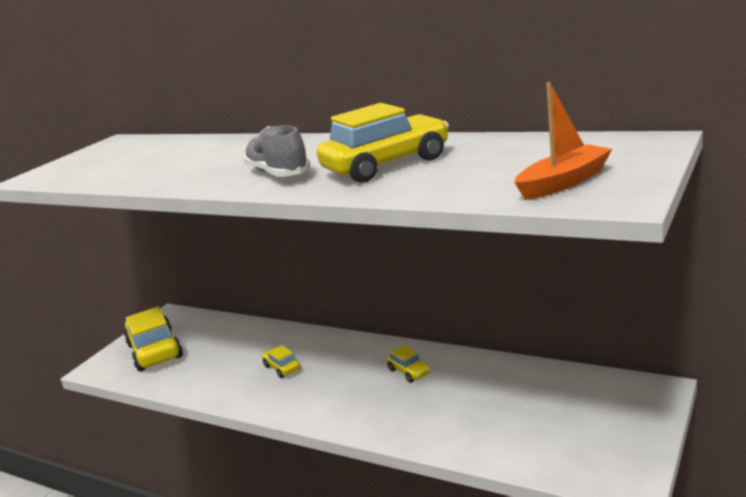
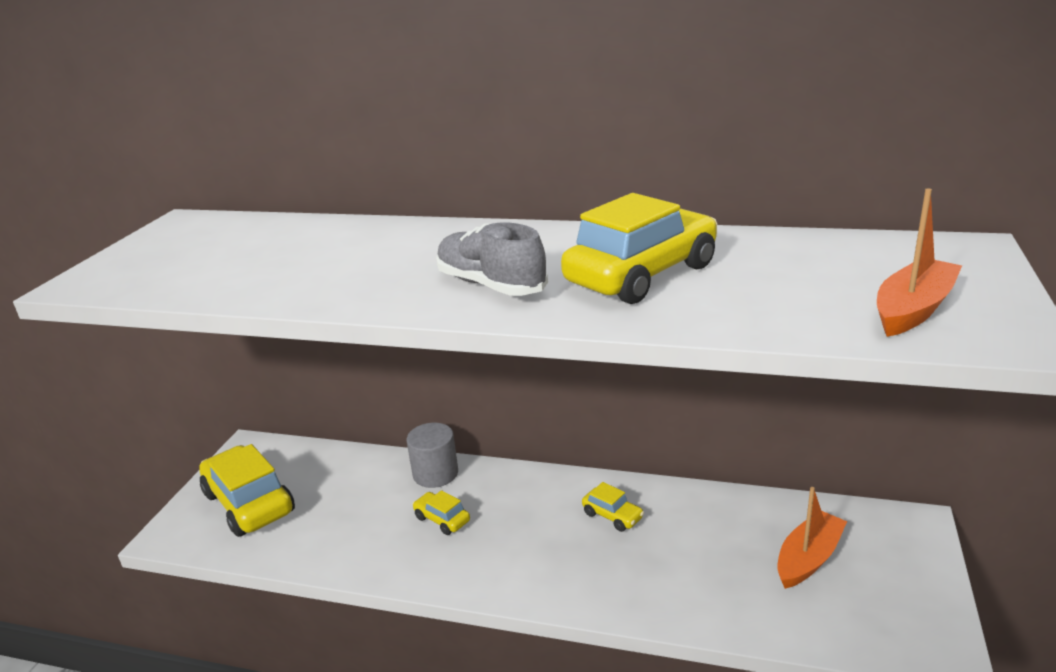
camera: 15 degrees left, 5 degrees up
none -> grey cylinder [407,423,458,488]
none -> orange boat [777,487,847,589]

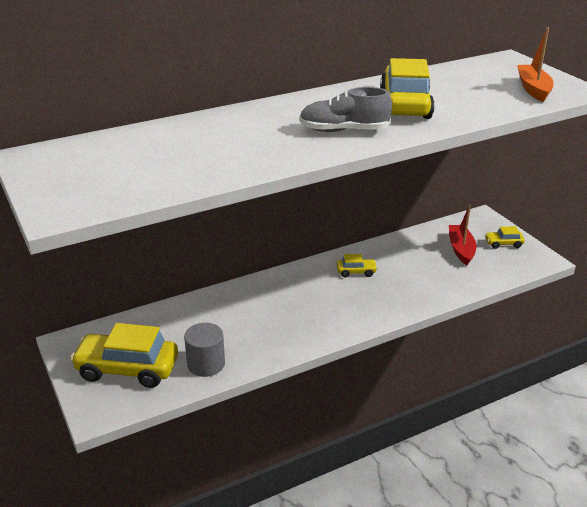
camera: 45 degrees left, 5 degrees up
grey cylinder [407,423,458,488] -> grey cylinder moved to [184,323,225,377]
yellow car [412,490,470,535] -> yellow car moved to [485,226,525,249]
orange boat [777,487,847,589] -> red boat [449,205,476,265]

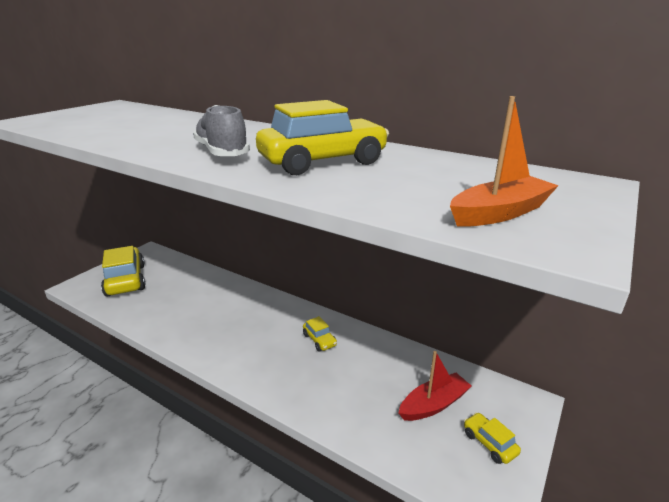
camera: 60 degrees right, 5 degrees down
grey cylinder [184,323,225,377] -> none

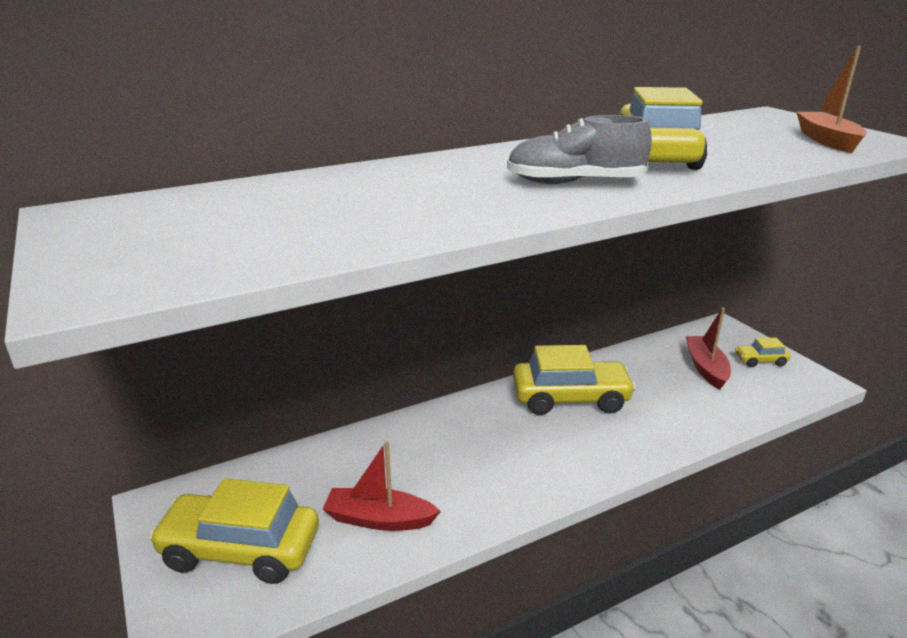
camera: 60 degrees left, 0 degrees up
yellow car [303,316,337,351] -> yellow car [513,345,636,415], size x2.13
none -> red boat [323,441,441,531]

